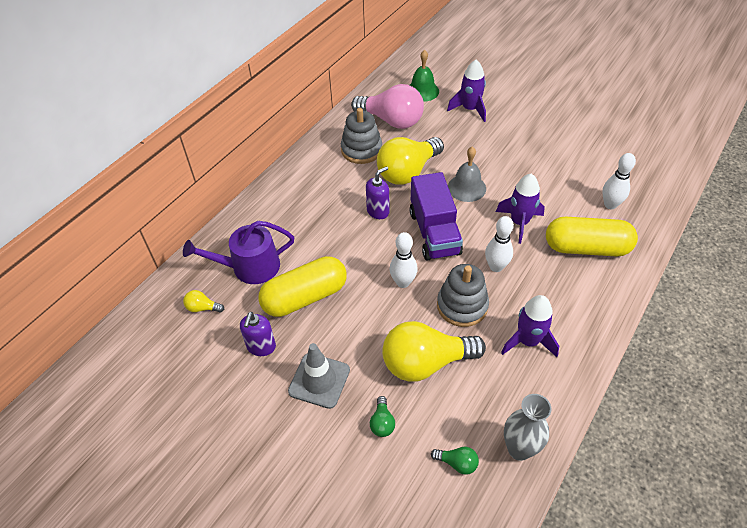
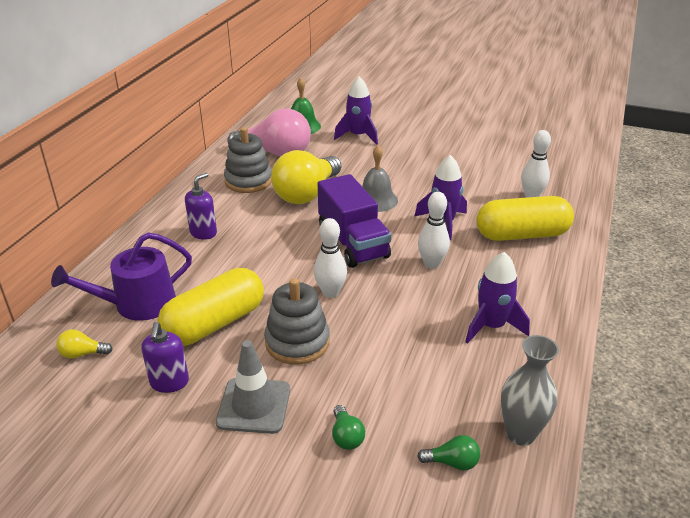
camera: 15 degrees left, 15 degrees down
purple soap dispenser [366,166,389,219] -> purple soap dispenser moved to [185,173,217,240]
yellow light bulb [382,321,486,382] -> none
grey stacking toy [437,264,489,327] -> grey stacking toy moved to [264,278,330,365]

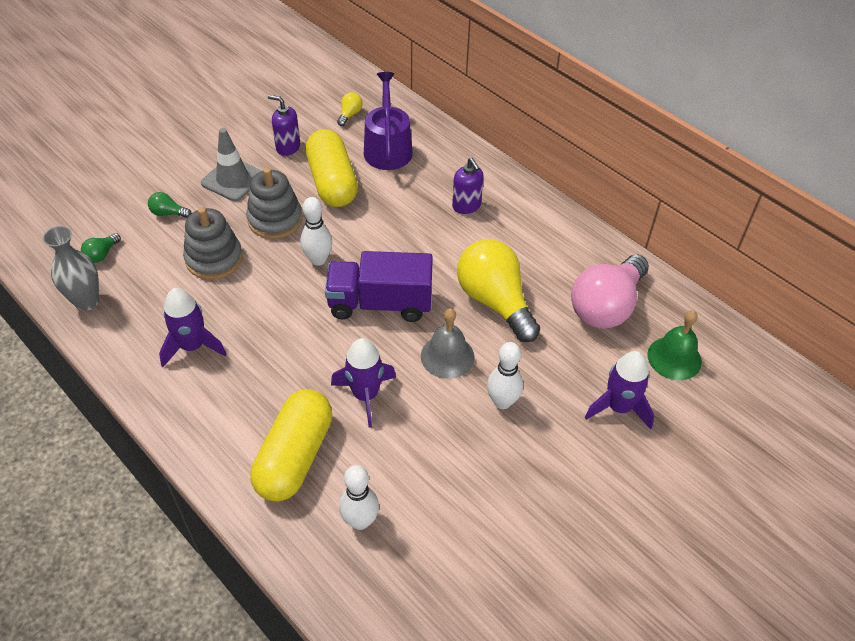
camera: 115 degrees right, 15 degrees up
grey stacking toy [224,127,272,193] -> grey stacking toy moved to [183,207,243,280]
white bowling pin [418,192,450,269] -> white bowling pin moved to [487,342,523,409]

